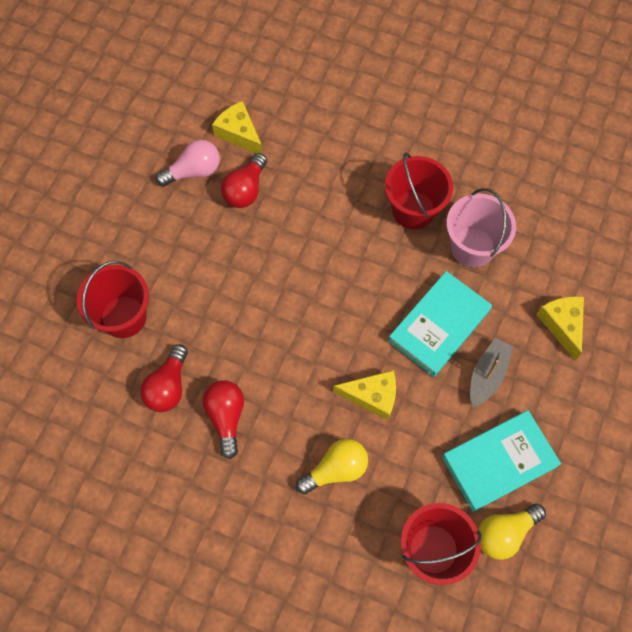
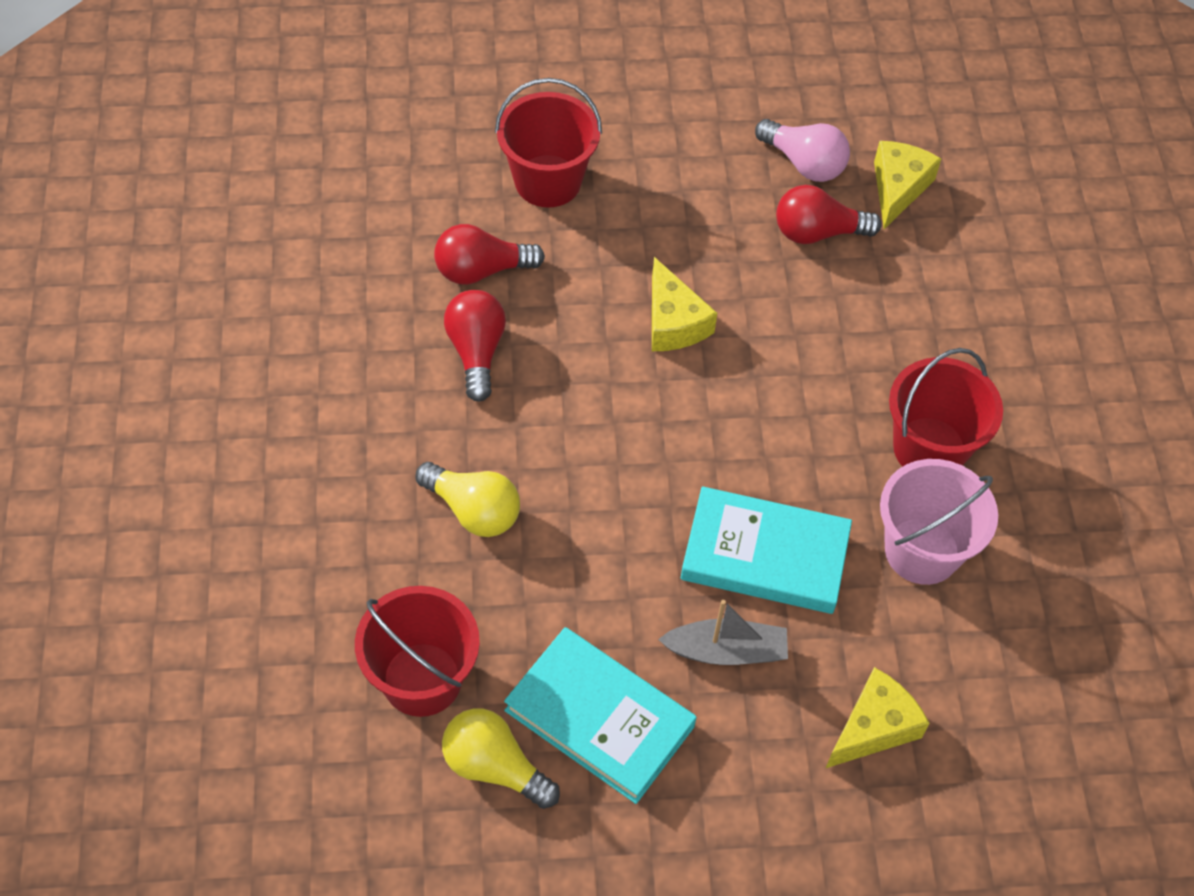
camera: 60 degrees right, 10 degrees down
red light bulb [203,380,244,459] -> red light bulb turned 60 degrees counterclockwise [444,290,506,402]
yellow cheese [333,370,396,420] -> yellow cheese moved to [652,257,717,351]

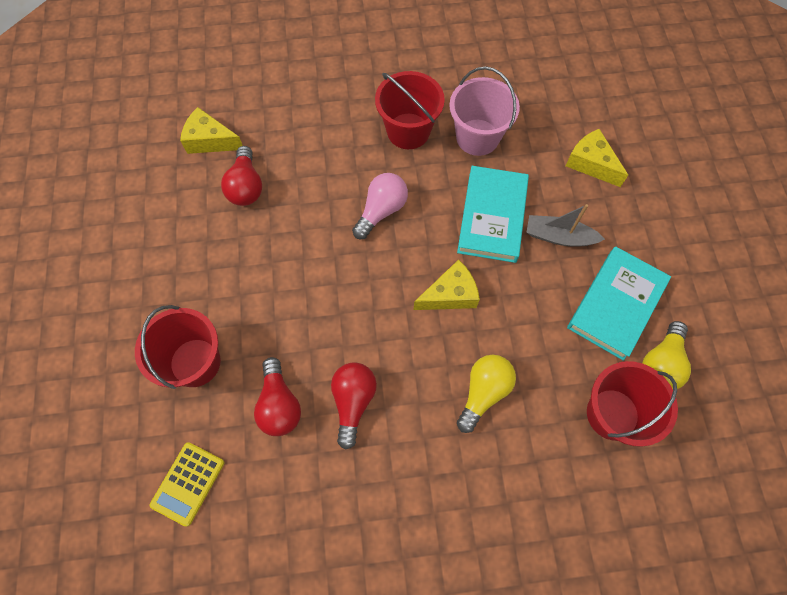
camera: 90 degrees left, 10 degrees up
red light bulb [444,290,506,402] -> red light bulb turned 105 degrees clockwise [331,363,377,450]
yellow cheese [652,257,717,351] -> yellow cheese moved to [414,259,480,310]
grey boat [658,600,788,665] -> grey boat turned 75 degrees counterclockwise [526,204,605,247]
pink light bulb [755,119,850,182] -> pink light bulb moved to [352,173,408,239]
none -> yellow calculator [150,442,224,526]

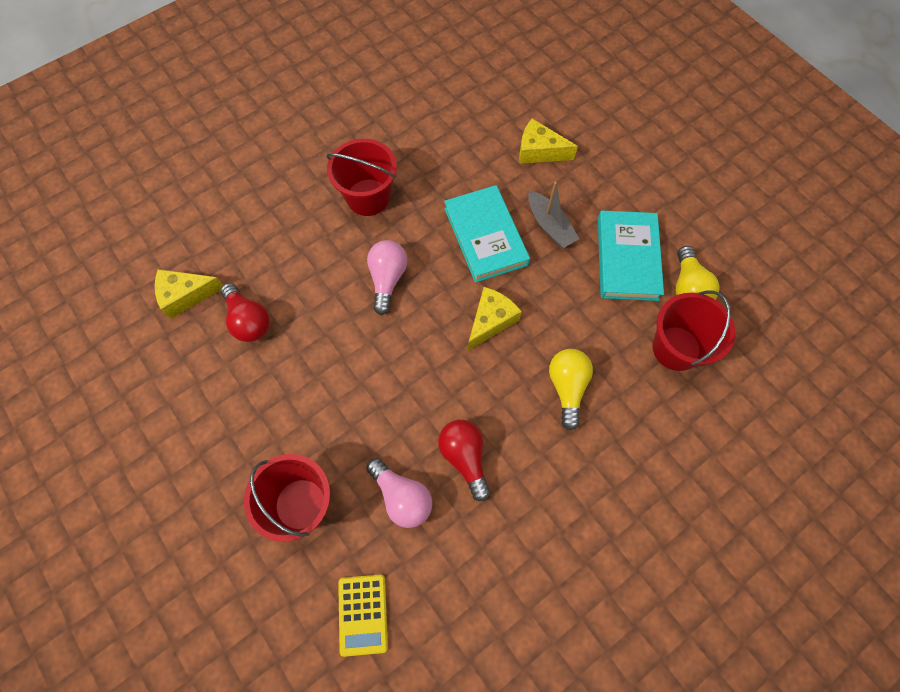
camera: 30 degrees left, 0 degrees up
red light bulb [254,357,301,436] -> pink light bulb [366,458,432,528]
pink bucket [449,66,520,156] -> none
grey boat [526,204,605,247] -> grey boat turned 105 degrees counterclockwise [528,182,579,248]

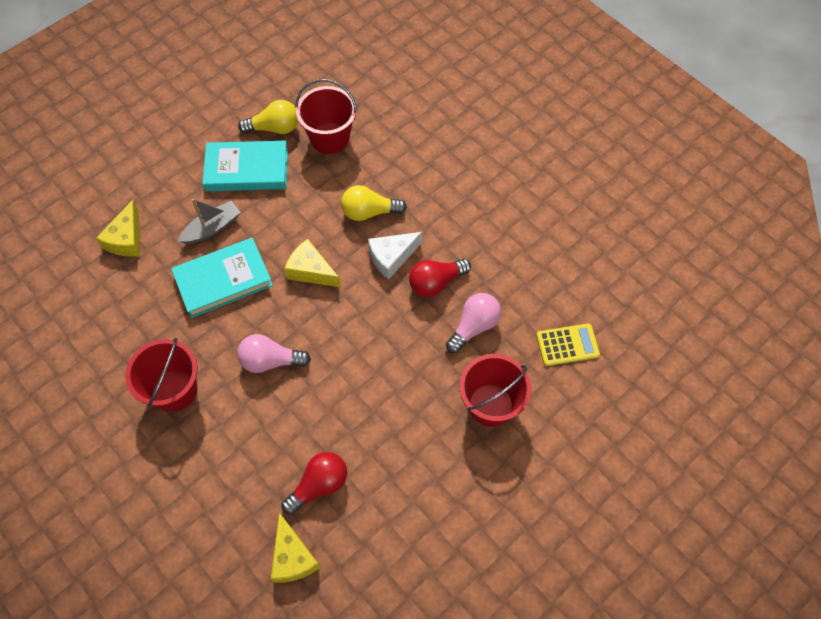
camera: 95 degrees left, 5 degrees down
none -> white cheese [368,232,423,280]

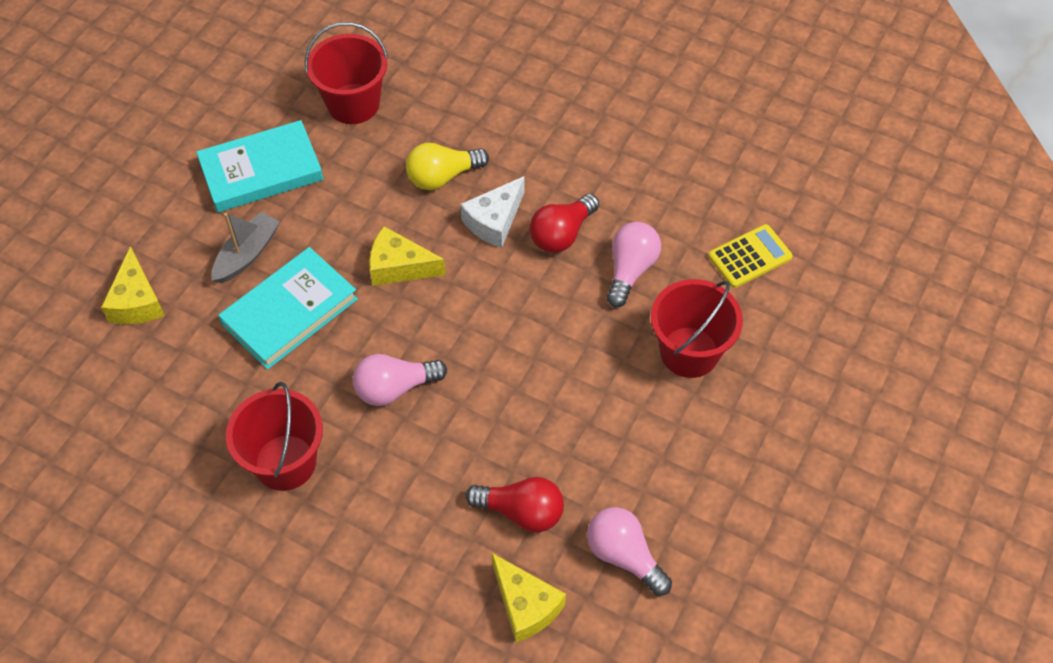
camera: 20 degrees left, 5 degrees down
yellow light bulb [238,100,298,134] -> none
red light bulb [281,452,347,515] -> red light bulb turned 75 degrees clockwise [466,477,564,533]
none -> pink light bulb [587,507,672,596]

